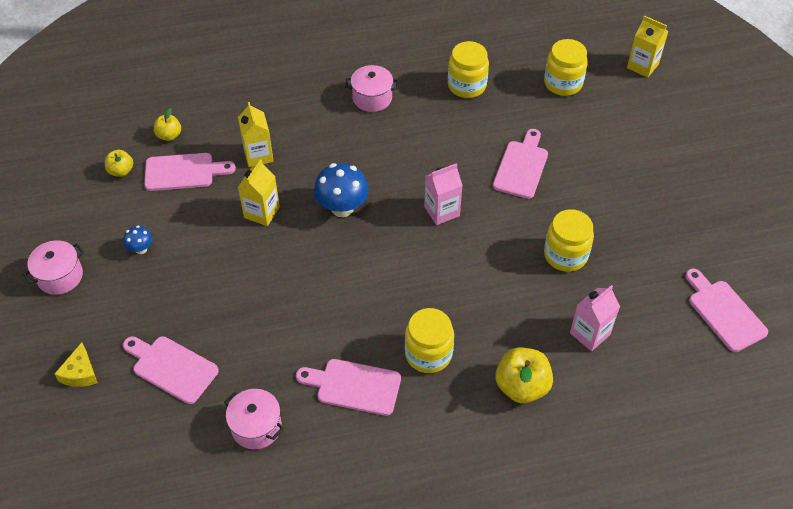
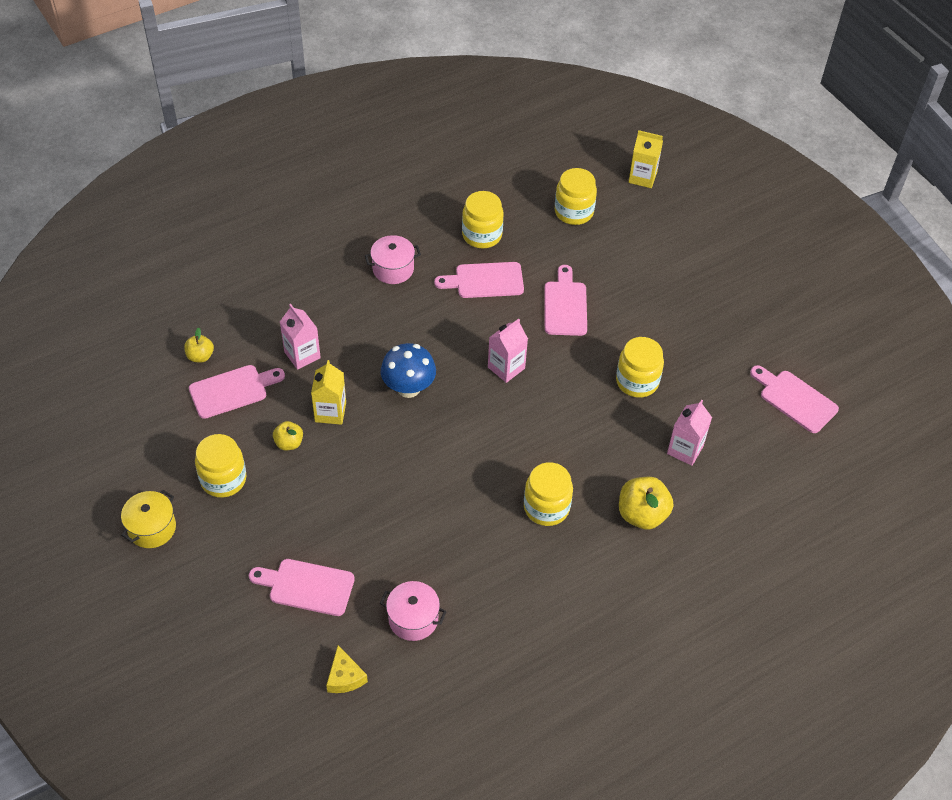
camera: 20 degrees left, 0 degrees up
pink pot [23,240,84,295] -> yellow pot [121,490,176,548]
yellow cheese [54,342,97,387] -> yellow cheese moved to [326,645,368,693]
yellow apple [105,150,133,177] -> yellow apple moved to [273,421,303,450]
blue mushroom [123,225,153,254] -> yellow jar [195,434,246,498]
yellow carton [238,102,274,167] -> pink carton [280,304,321,370]
pink cutting board [296,359,401,416] -> pink cutting board moved to [434,262,524,298]

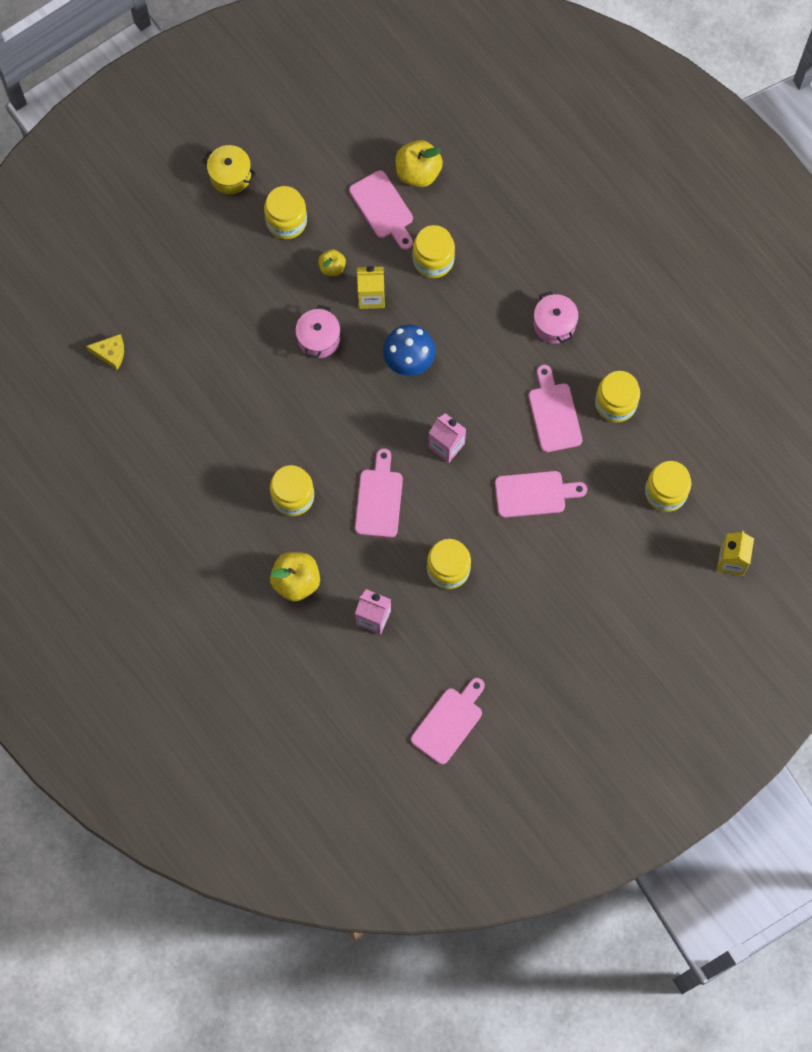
camera: 85 degrees right, 20 degrees up
yellow apple [184,327,214,363] -> yellow apple [395,140,443,187], size x1.74
pink cutting board [249,559,355,616] -> pink cutting board moved to [355,448,403,538]
pink carton [280,304,321,370] -> yellow jar [413,225,455,278]
yellow cheese [326,645,368,693] -> yellow cheese turned 150 degrees counterclockwise [86,334,124,370]
pink pot [380,581,447,641] -> pink pot moved to [295,305,340,358]

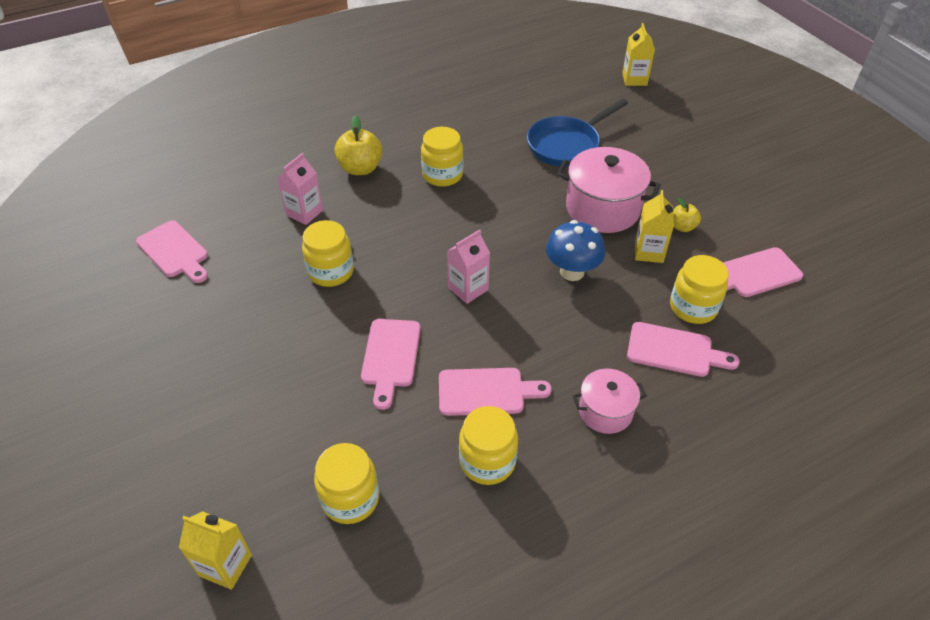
camera: 100 degrees right, 25 degrees down
yellow cheese [86,334,124,370] -> none
yellow pot [202,145,256,194] -> none
yellow jar [264,186,307,239] -> none
pink pot [295,305,340,358] -> pink pot [557,147,661,233], size x1.73
pink cutting board [355,448,403,538] -> pink cutting board moved to [627,322,740,377]
yellow apple [395,140,443,187] -> none
none -> blue pan [527,99,628,167]
none -> yellow carton [622,23,655,86]

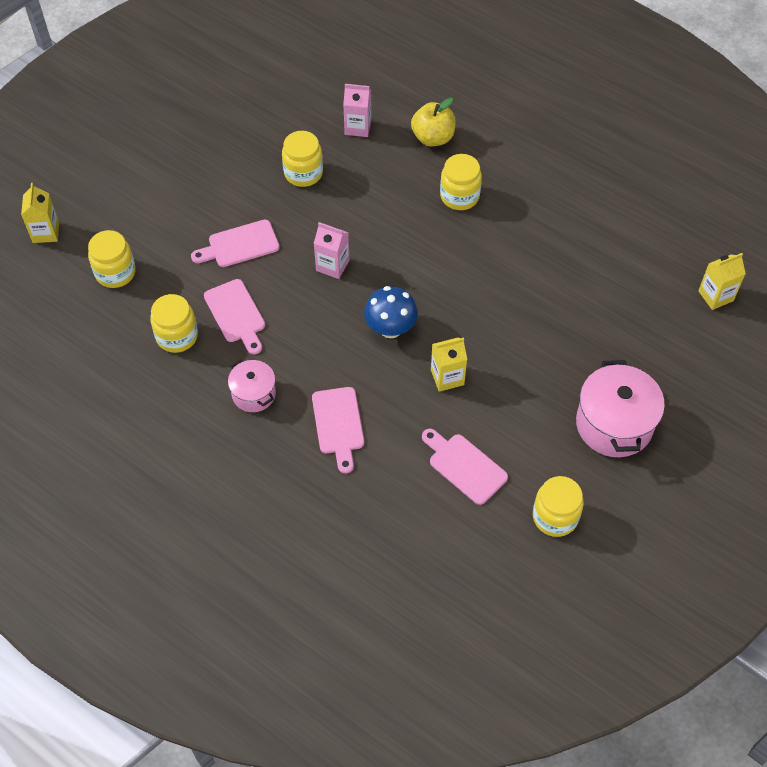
camera: 65 degrees right, 10 degrees up
pink cutting board [136,220,208,283] -> none
blue pan [527,99,628,167] -> none
pink pot [557,147,661,233] -> pink pot moved to [576,360,665,457]
yellow jar [670,255,729,324] -> yellow jar moved to [533,476,584,537]
yellow apple [673,198,701,232] -> none

